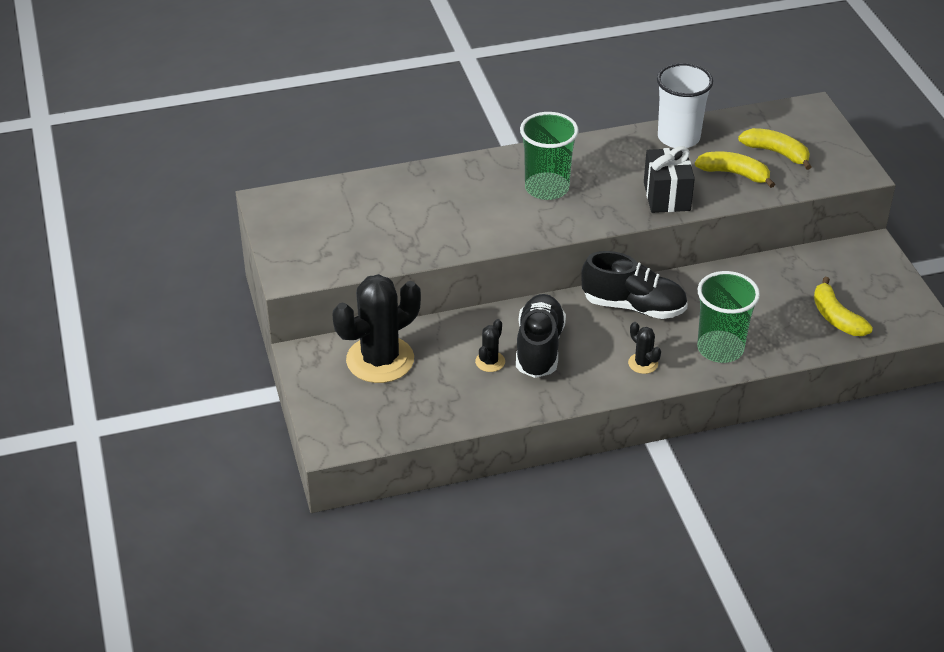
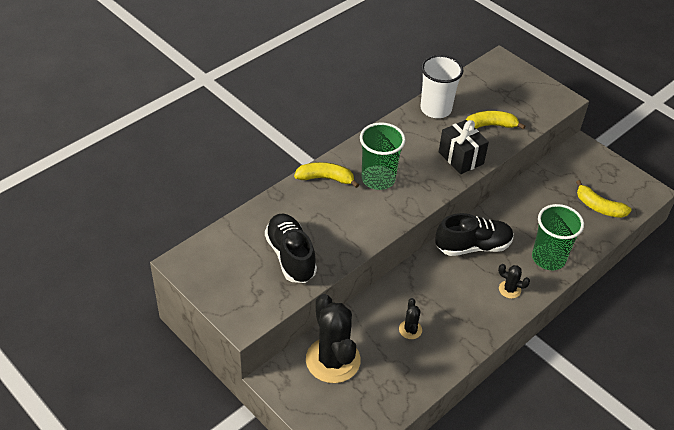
camera: 30 degrees left, 5 degrees up
black cactus [333,274,421,383] -> black cactus turned 45 degrees counterclockwise [306,294,361,383]
black shoe [516,294,566,378] -> black shoe moved to [265,214,317,283]
yellow banana [738,128,811,170] -> yellow banana moved to [294,162,359,188]

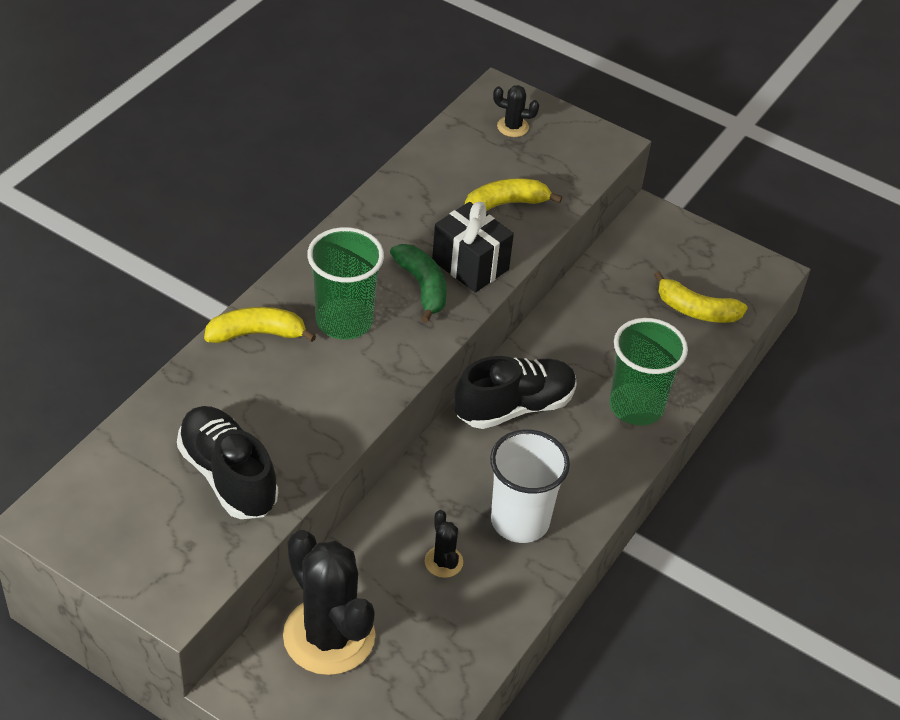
camera: 15 degrees left, 0 degrees up
white cup [420,55,464,118] -> white cup moved to [490,430,570,543]
black cactus [498,264,530,299] -> black cactus moved to [493,85,539,137]
none -> green banana [390,244,447,323]

